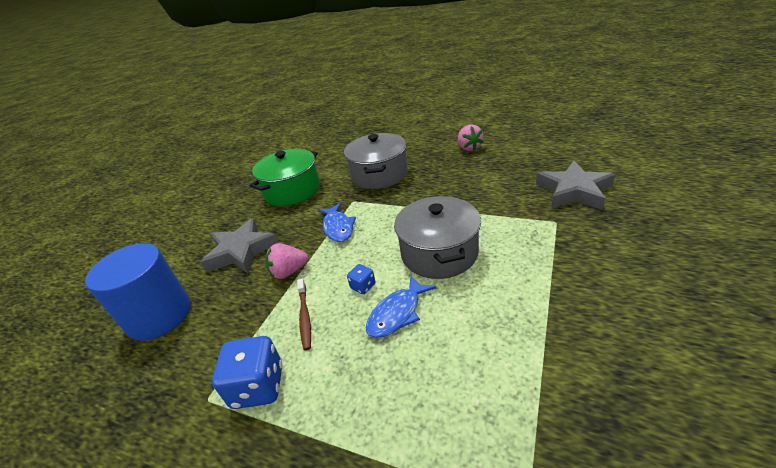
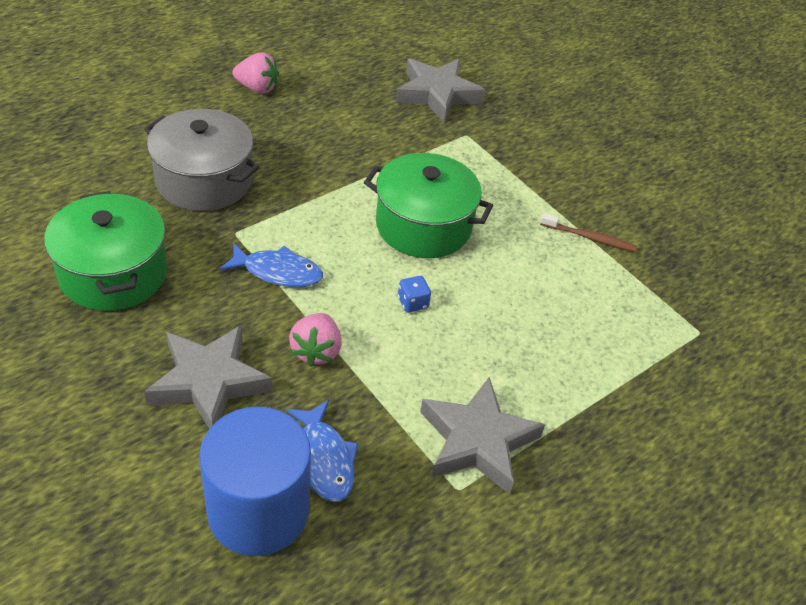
camera: 70 degrees left, 10 degrees up
blue dice [212,336,282,409] -> grey star [420,377,545,495]
brown toothbrush [297,279,311,350] -> brown toothbrush moved to [540,213,637,252]
blue fish [366,275,436,338] -> blue fish moved to [286,400,359,502]
grey pot [394,196,481,279] -> green pot [364,153,493,258]

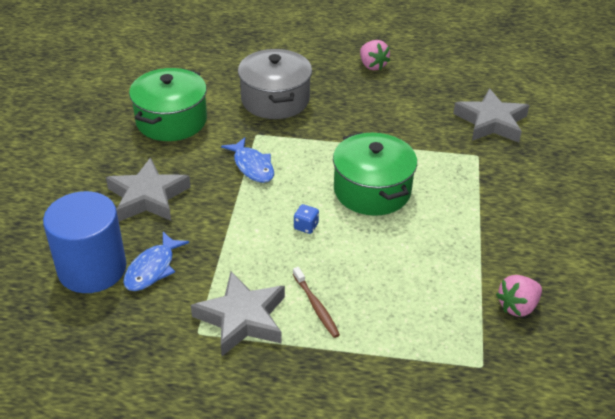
camera: 50 degrees right, 5 degrees down
pink strawberry [289,313,342,367] -> pink strawberry moved to [496,275,542,317]
brown toothbrush [540,213,637,252] -> brown toothbrush moved to [293,267,340,338]

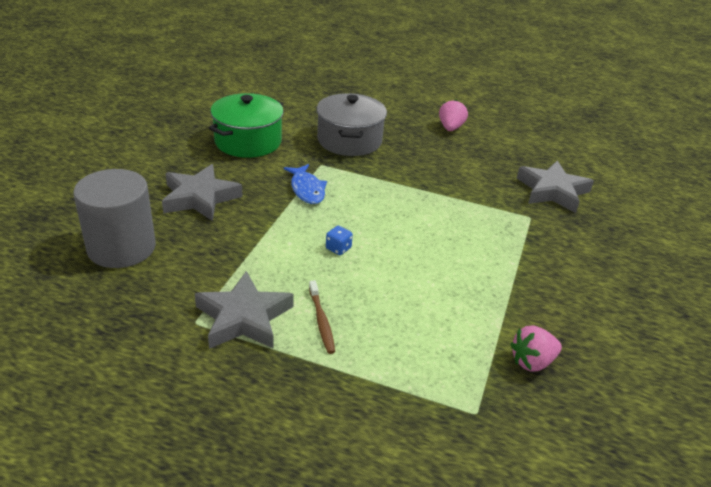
camera: 10 degrees right, 5 degrees down
blue cylinder [43,191,127,293] -> grey cylinder [73,169,156,268]
blue fish [123,232,189,291] -> none
green pot [333,132,417,216] -> none
pink strawberry [360,40,390,71] -> pink strawberry turned 150 degrees counterclockwise [439,99,468,131]

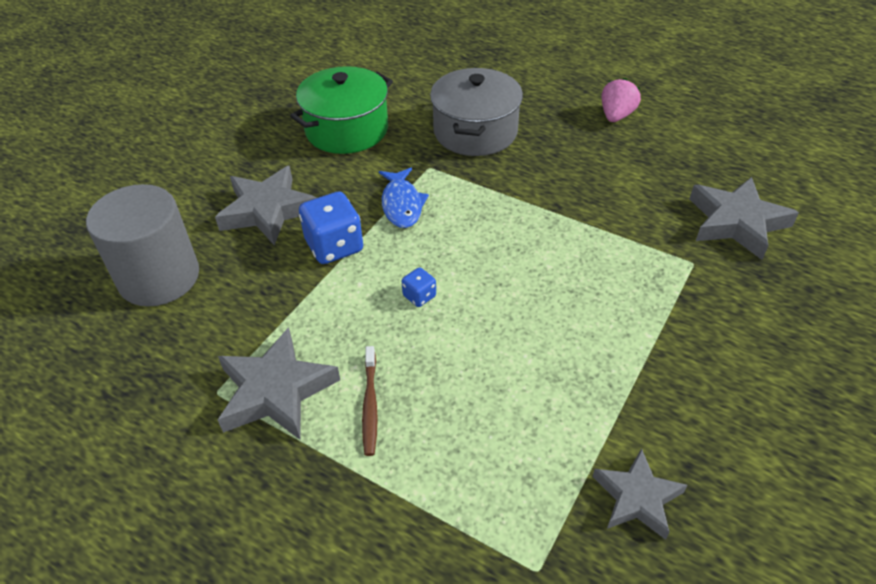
camera: 15 degrees right, 10 degrees up
pink strawberry [510,326,562,371] -> grey star [593,448,687,540]
none -> blue dice [299,191,363,264]

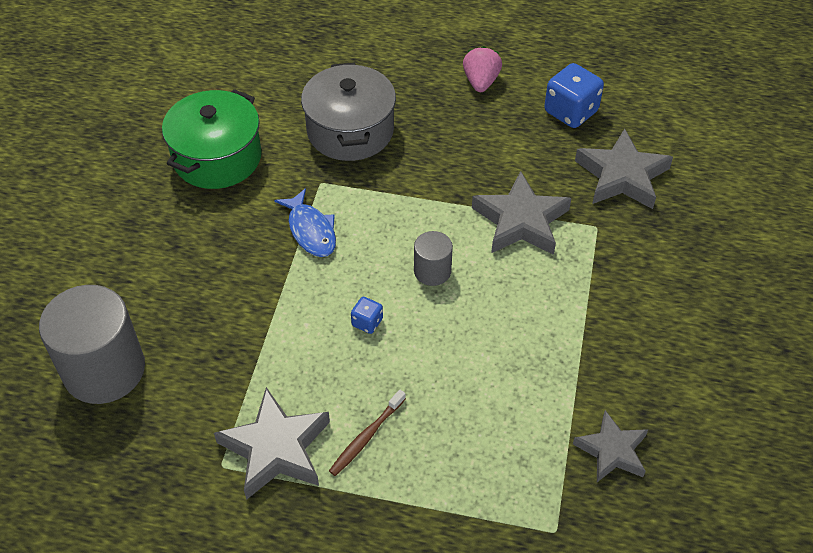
camera: 20 degrees left, 5 degrees up
grey star [215,166,317,245] -> grey star moved to [472,171,571,255]
blue dice [299,191,363,264] -> blue dice moved to [544,63,604,128]
brown toothbrush [362,346,378,456] -> brown toothbrush turned 60 degrees clockwise [329,390,406,476]
none -> grey cylinder [414,231,453,286]

